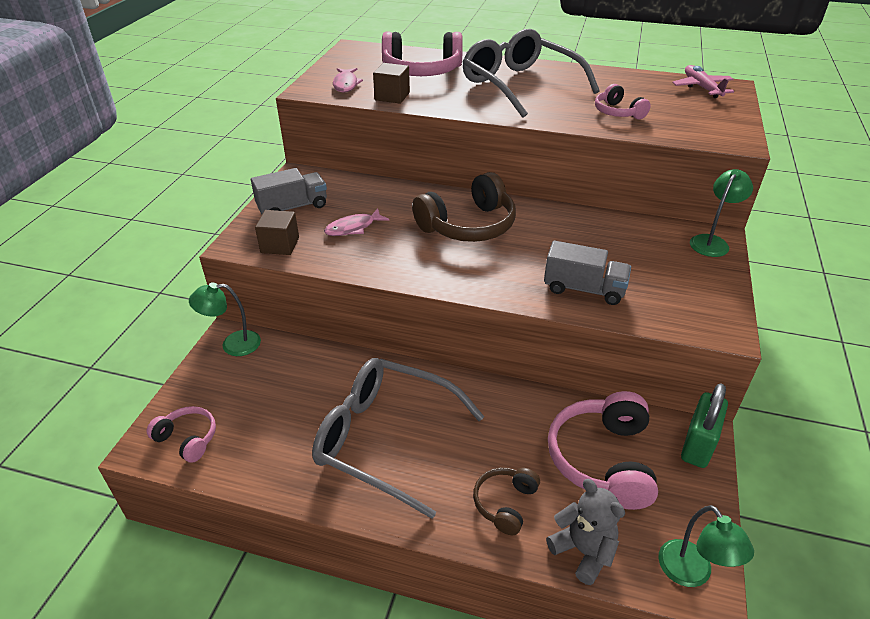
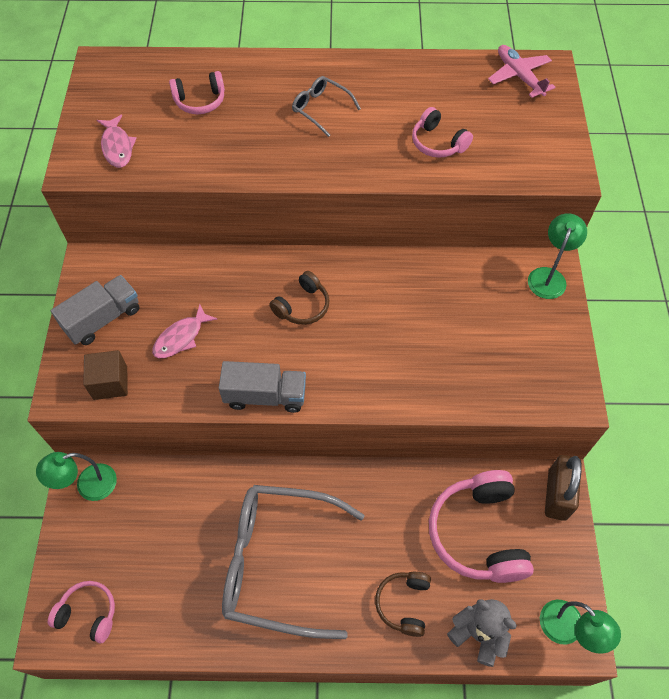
camera: 15 degrees left, 20 degrees up
brown cube [373,63,410,103] -> none
pink headphones [382,32,463,76] -> pink headphones [169,71,225,114], size x0.54
brown headphones [412,172,516,242] -> brown headphones [269,271,330,325], size x0.54
grey glasses [462,29,600,118] -> grey glasses [292,76,361,137], size x0.44
grey truck [544,240,631,305] -> grey truck moved to [219,361,306,413]
green padlock [681,383,728,468] -> brown padlock [545,455,582,521]

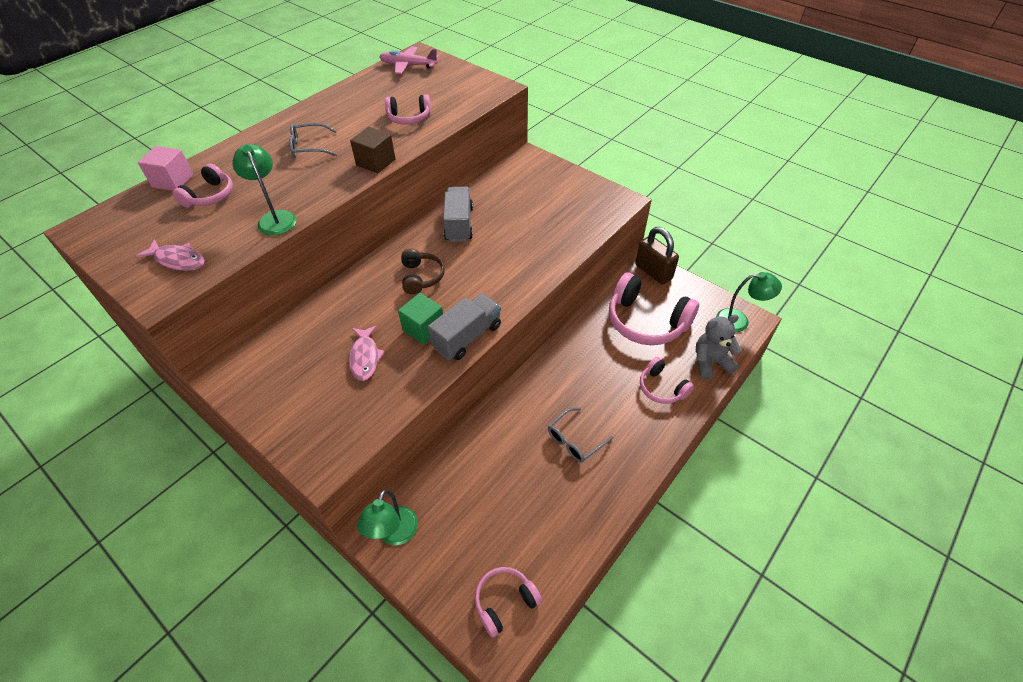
camera: 50 degrees left, 10 degrees down
grey truck [51,275,139,345] -> grey truck moved to [443,187,473,242]
brown cube [83,350,128,400] -> brown cube moved to [350,127,396,173]
grey glasses [222,485,365,639] -> grey glasses [548,407,613,463], size x0.44
brown headphones [375,572,431,637] -> pink headphones [640,357,694,404]
green lamp [528,213,587,299] -> green lamp moved to [232,144,297,236]
none -> pink cube [138,146,193,191]
none -> green cube [398,293,443,345]

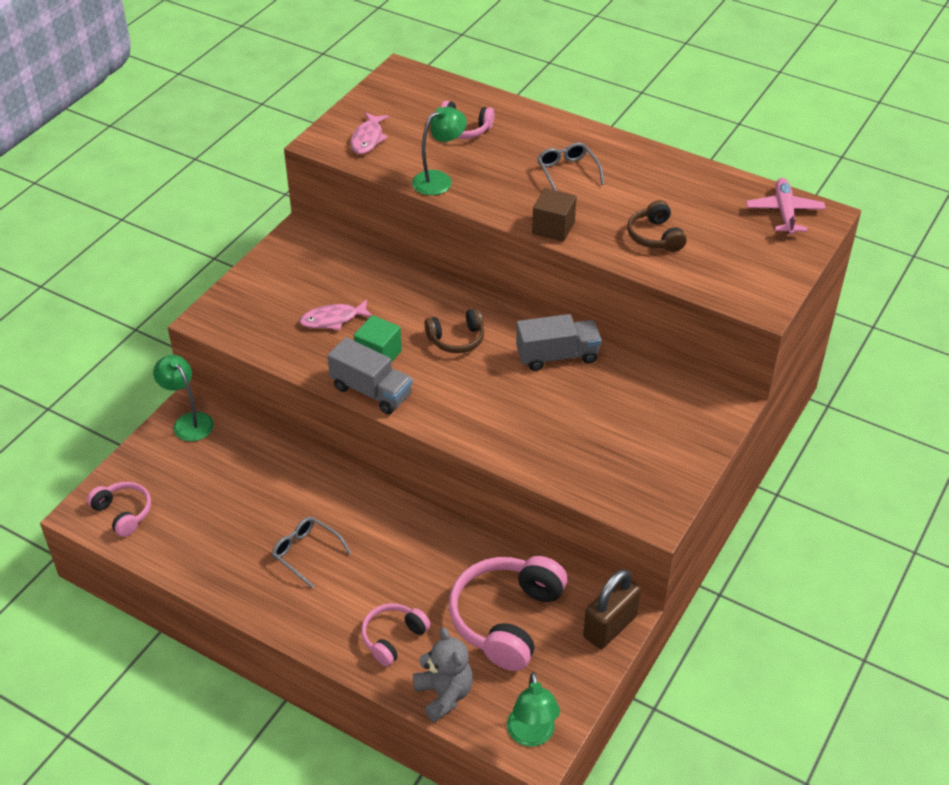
camera: 80 degrees right, 5 degrees down
pink cube [138,146,193,191] -> none
green lamp [357,489,418,545] -> green lamp turned 45 degrees clockwise [153,355,214,441]
pink headphones [385,95,431,125] -> brown headphones [627,200,687,252]

